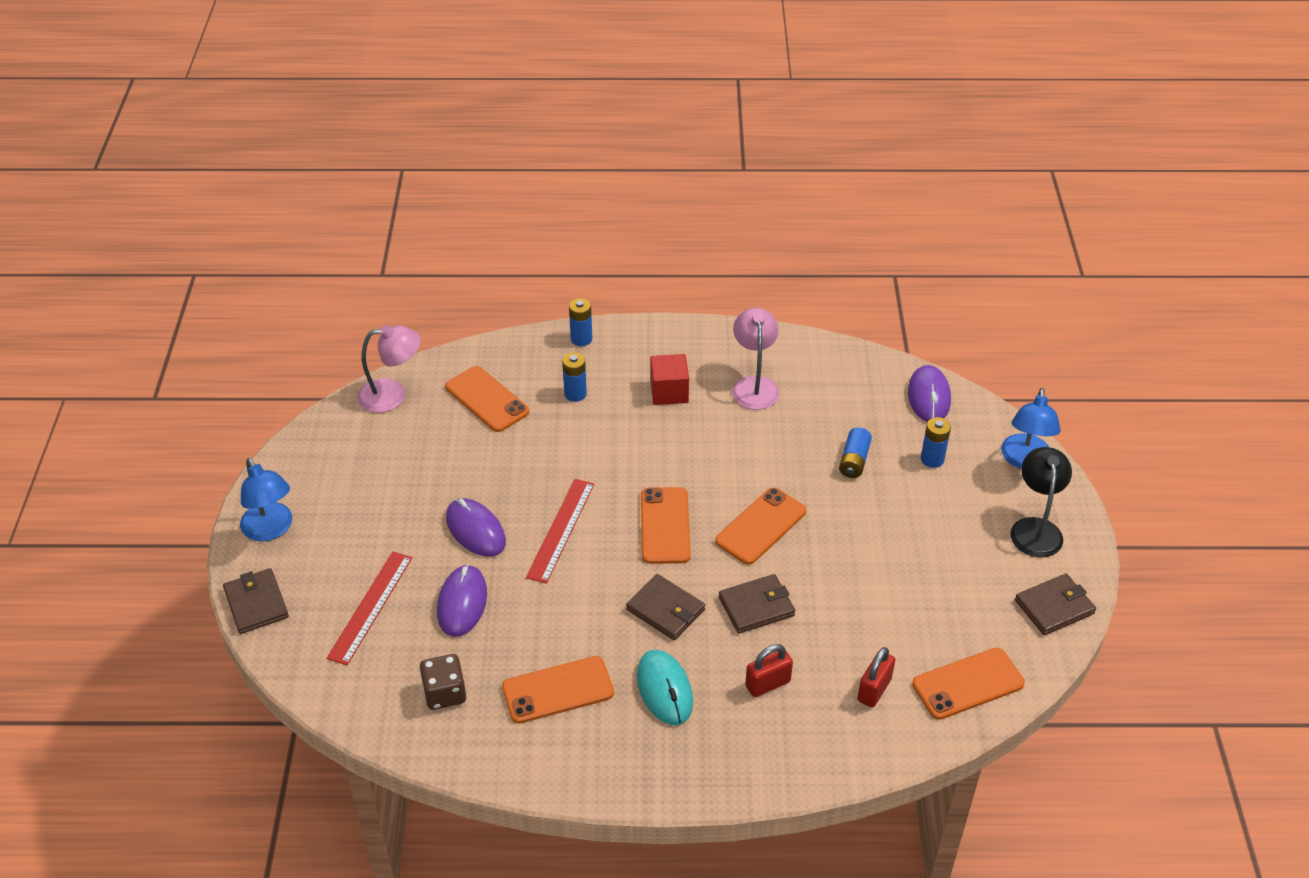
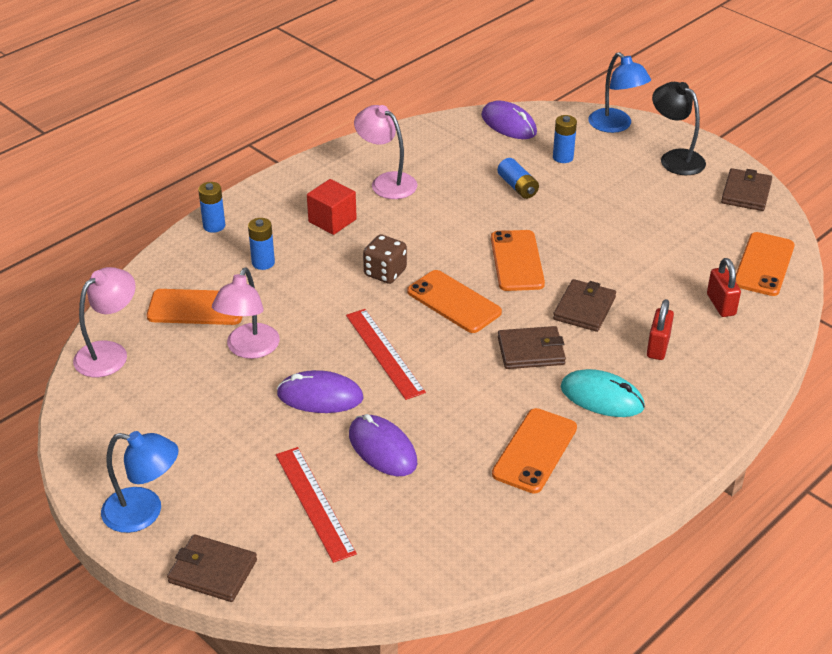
camera: 45 degrees left, 5 degrees down
brown dice [419,654,466,710] -> brown dice moved to [363,234,407,284]
none -> pink lamp [212,267,280,359]

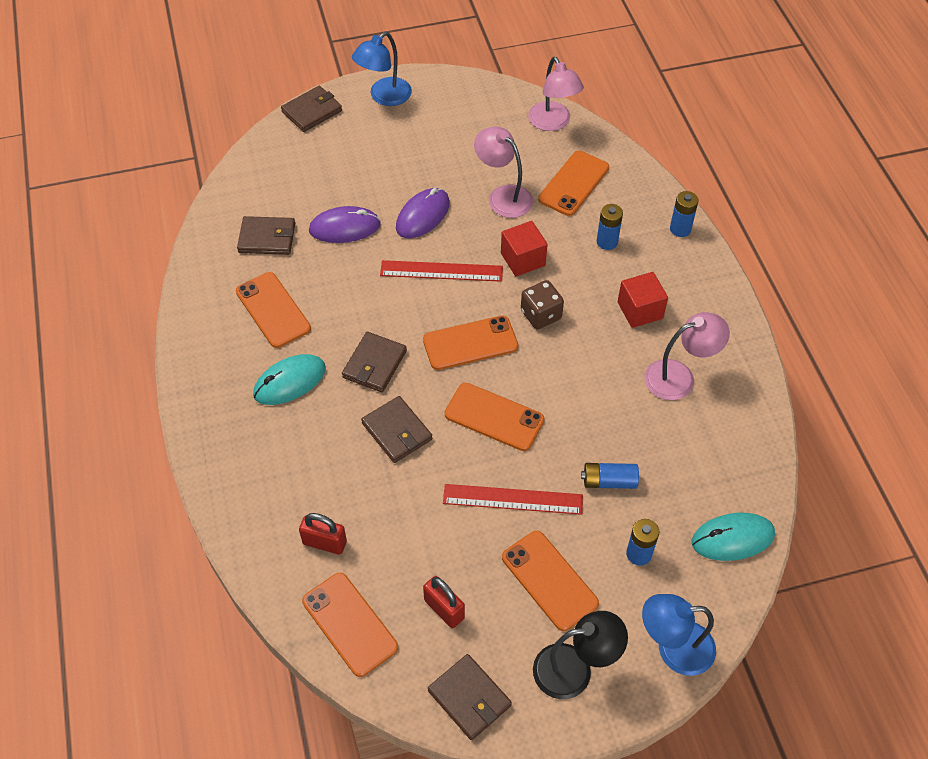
camera: 120 degrees right, 15 degrees up
red ruler [276,447,357,563] -> red ruler moved to [443,484,583,515]
purple mouse [481,100,537,139] -> turquoise mouse [692,513,775,561]
red padlock [647,299,674,360] -> red padlock moved to [423,576,465,628]
none -> brown wallet [237,216,295,255]
none -> red cube [501,221,548,276]
none -> orange phone [502,531,599,631]

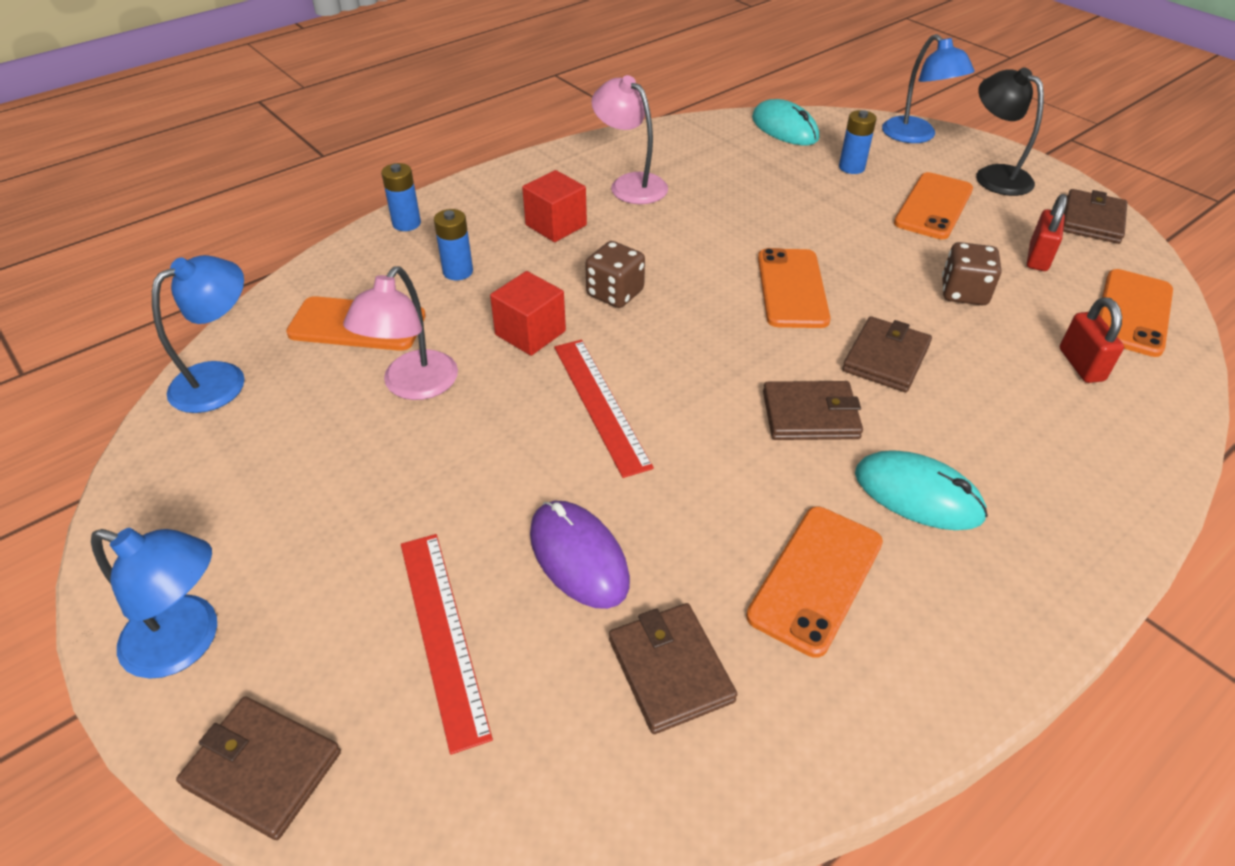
camera: 115 degrees left, 10 degrees down
purple mouse [396,188,450,238] -> none
orange phone [423,316,518,370] -> none
red ruler [443,484,583,515] -> red ruler moved to [401,534,493,755]
pink lamp [528,57,584,131] -> blue lamp [152,255,245,413]
blue battery [581,463,639,489] -> none
none -> brown dice [942,242,1001,305]

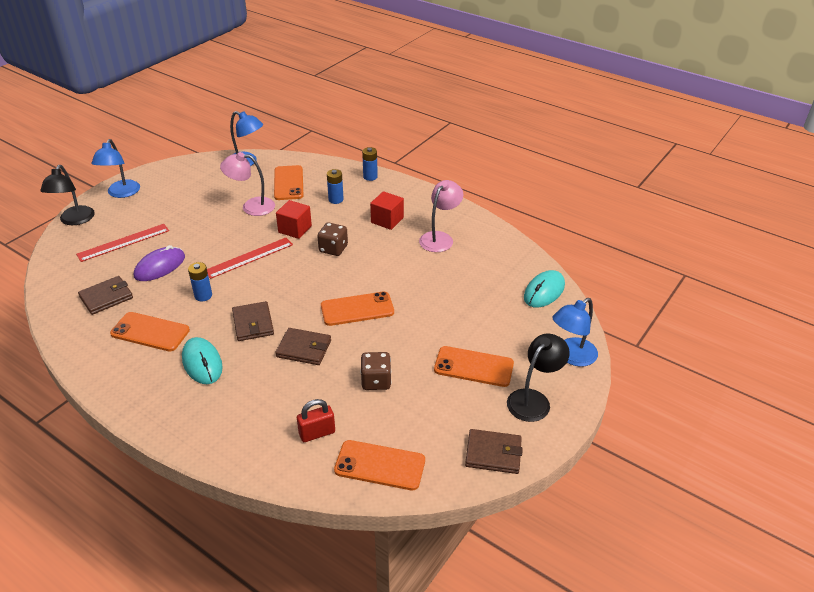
camera: 75 degrees right, 5 degrees down
brown wallet [176,696,341,840] -> black lamp [40,165,95,225]
blue battery [839,110,877,174] -> blue battery moved to [188,262,212,301]
turquoise mouse [855,450,988,530] -> turquoise mouse turned 45 degrees counterclockwise [182,337,223,384]
red padlock [1027,194,1067,271] -> none

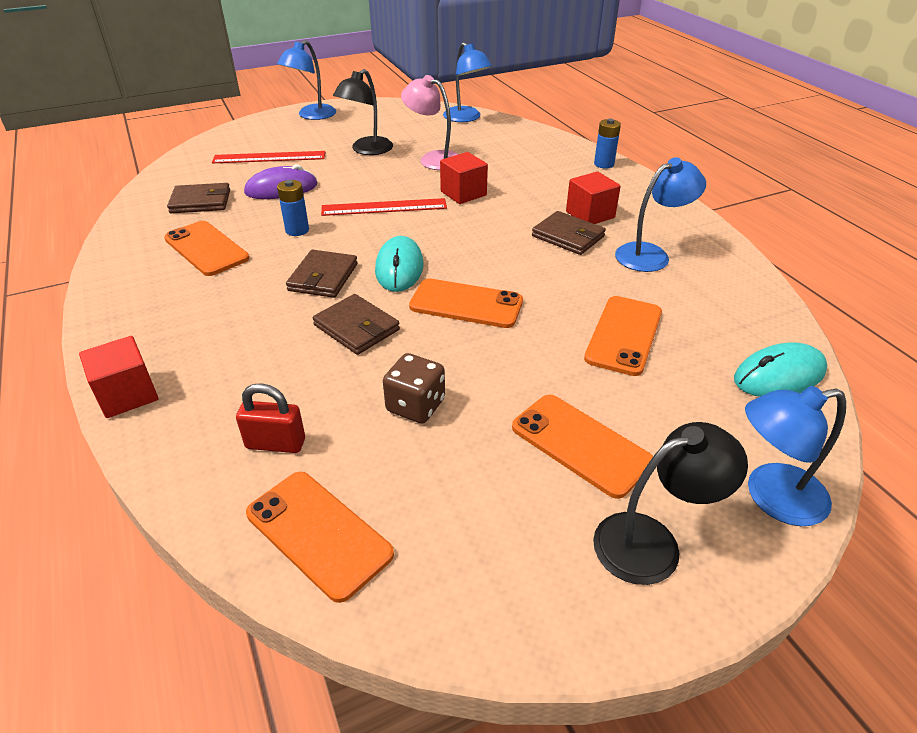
camera: 30 degrees right, 0 degrees up
black lamp [40,165,95,225] -> black lamp moved to [333,69,393,155]
turquoise mouse [182,337,223,384] -> turquoise mouse moved to [375,236,424,292]
orange phone [274,165,304,200] -> orange phone moved to [584,296,662,376]
brown dice [317,222,348,256] -> none
blue battery [327,169,344,204] -> none
pink lamp [419,180,463,252] -> blue lamp [615,157,706,272]
brown wallet [465,429,523,474] -> brown wallet moved to [532,211,606,255]
none -> red cube [79,336,158,418]

